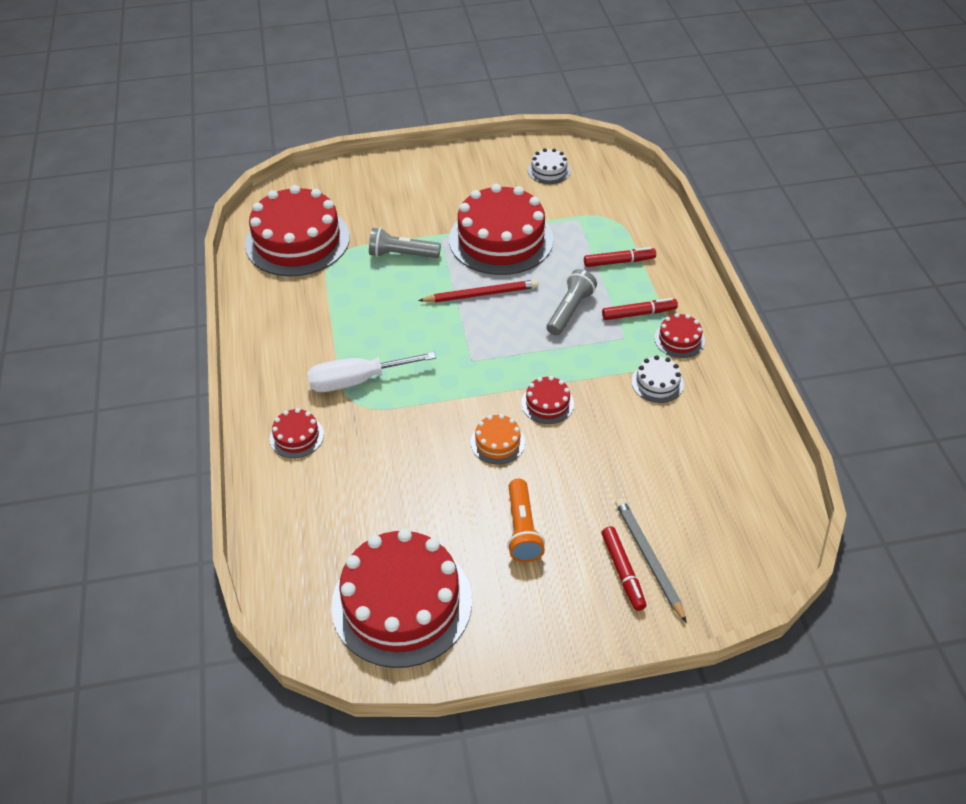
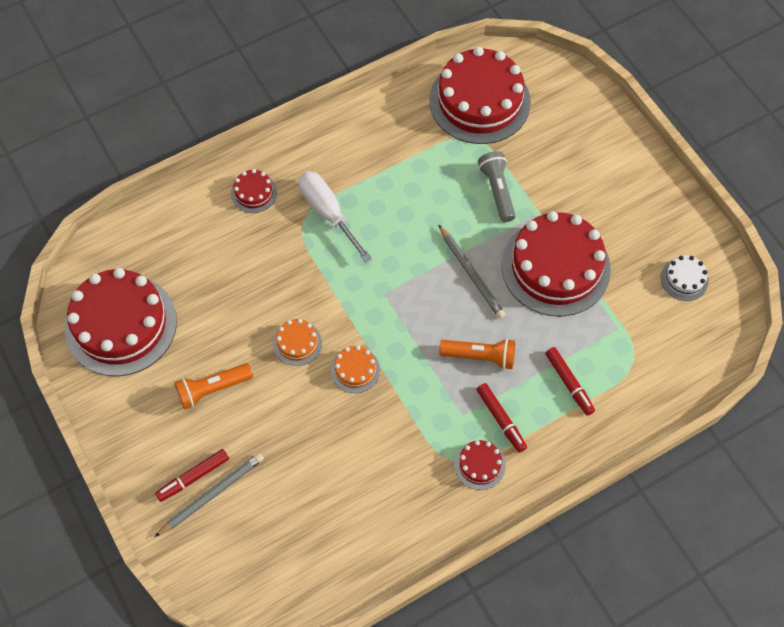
camera: 70 degrees right, 15 degrees up
red pencil [418,280,538,302] -> grey pencil [439,225,505,319]
red cake [521,376,574,424] -> orange cake [331,346,380,393]
grey flashlight [547,269,597,336] -> orange flashlight [439,338,515,370]
white cake [631,355,684,403] -> none

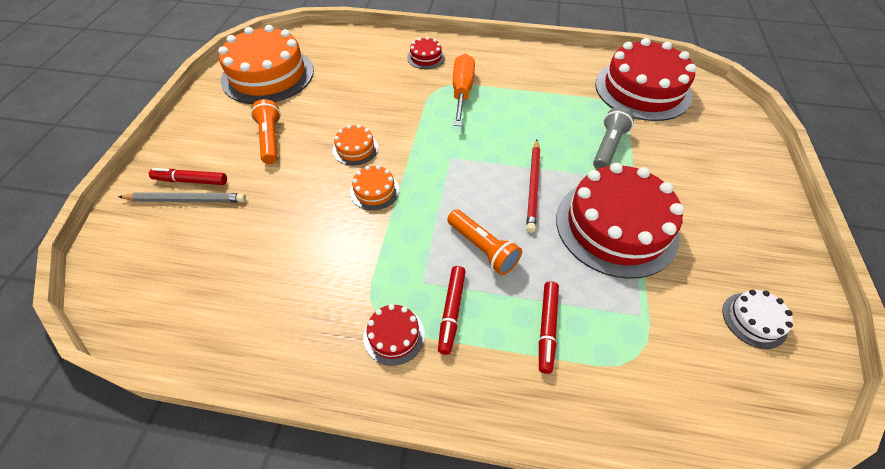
camera: 40 degrees right, 10 degrees down
red cake [65,268,177,376] -> orange cake [218,25,314,104]
orange flashlight [174,363,253,410] -> orange flashlight turned 60 degrees clockwise [251,99,281,164]
white screwdriver [299,171,372,262] -> orange screwdriver [453,54,475,126]
grey pencil [439,225,505,319] -> red pencil [526,140,540,233]

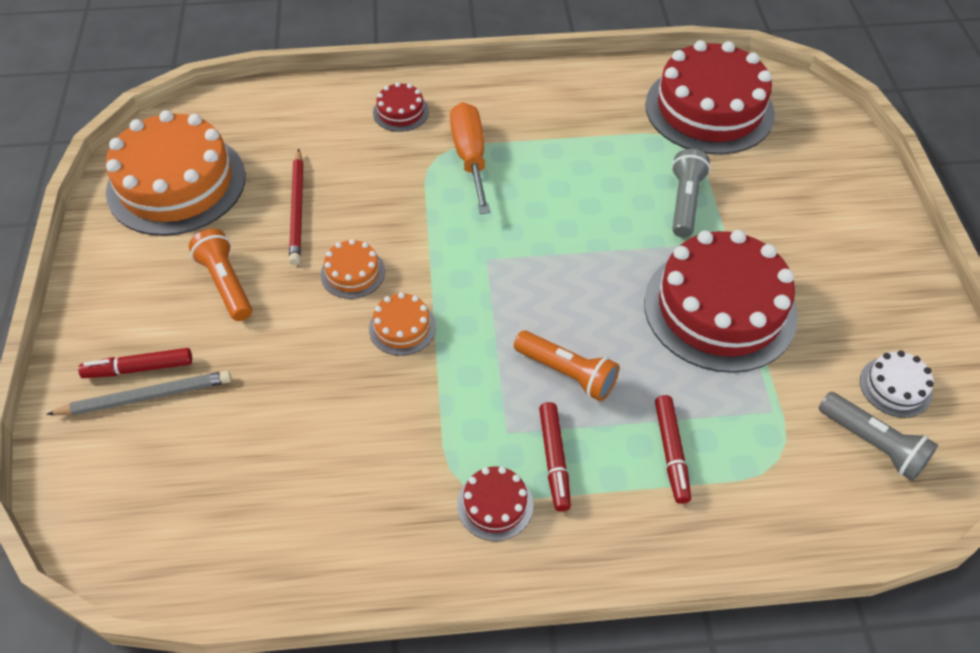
camera: 15 degrees left, 0 degrees up
red pencil [526,140,540,233] -> red pencil moved to [289,149,303,265]
none -> grey flashlight [819,392,938,481]

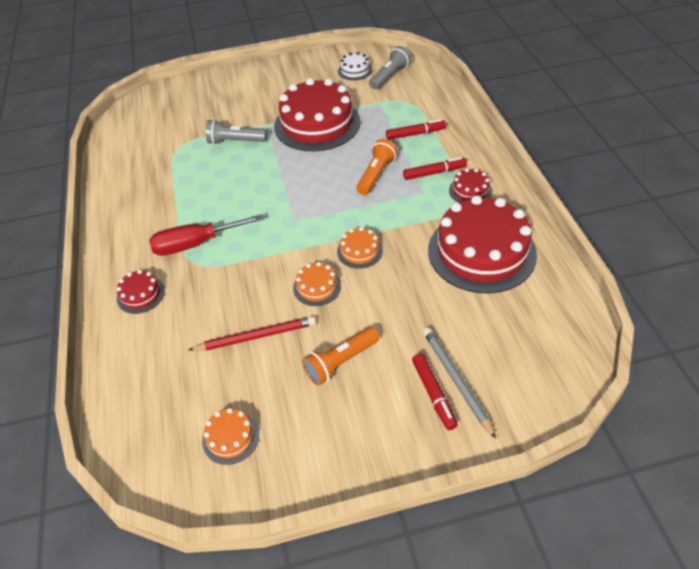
camera: 95 degrees left, 5 degrees down
orange cake [106,110,246,236] -> orange cake [202,408,259,465], size x0.44
orange screwdriver [450,102,490,214] -> red screwdriver [149,215,262,256]
red cake [645,40,775,154] -> red cake moved to [428,195,537,293]

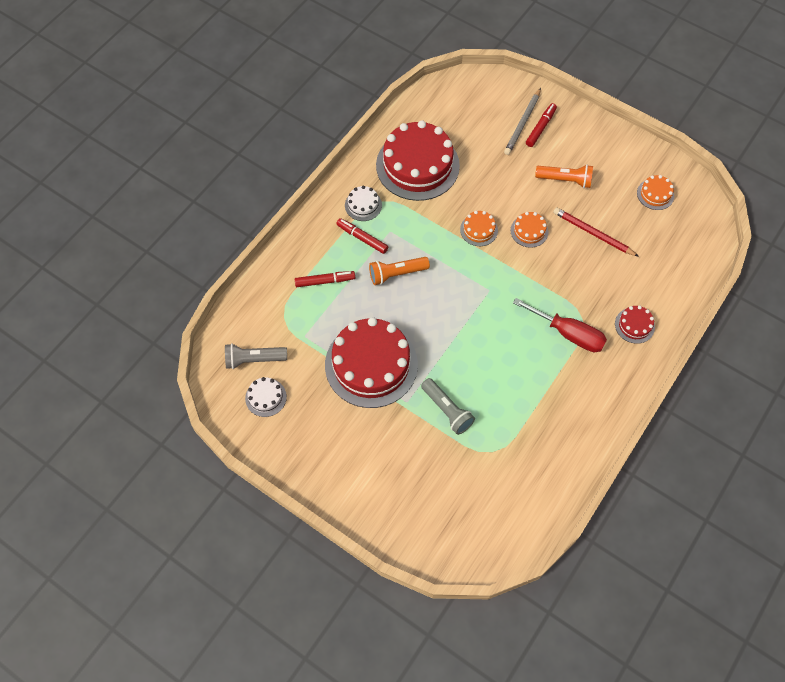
camera: 135 degrees left, 15 degrees up
red marker [386,119,446,140] -> red marker turned 135 degrees clockwise [295,271,355,287]
red cake [449,168,492,203] -> white cake [345,186,382,221]

